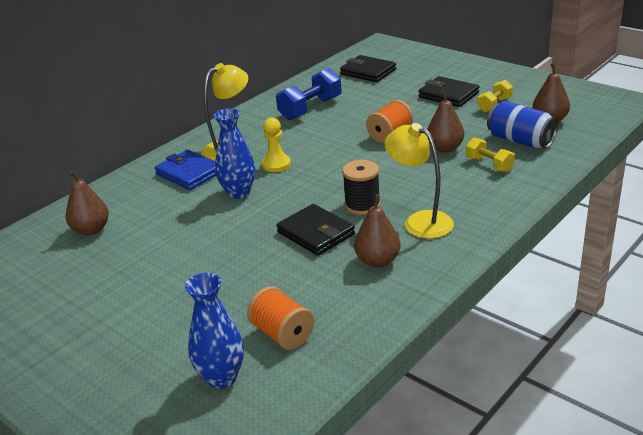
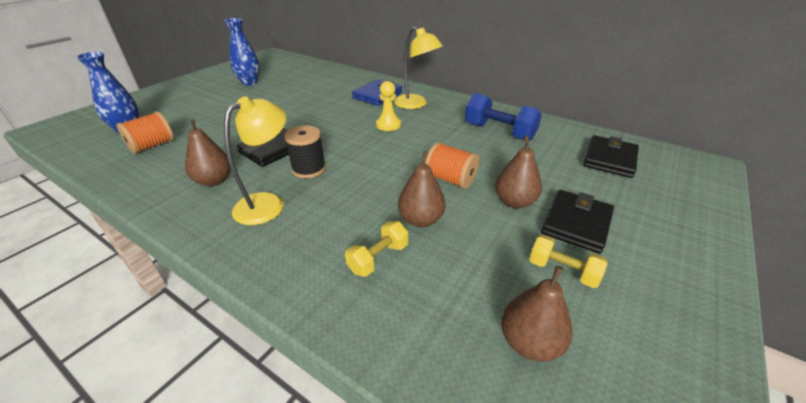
camera: 80 degrees right, 5 degrees up
brown pear [66,171,109,236] -> brown pear moved to [495,135,542,208]
blue vase [214,108,255,199] -> blue vase moved to [224,18,260,86]
blue can [487,101,558,149] -> none

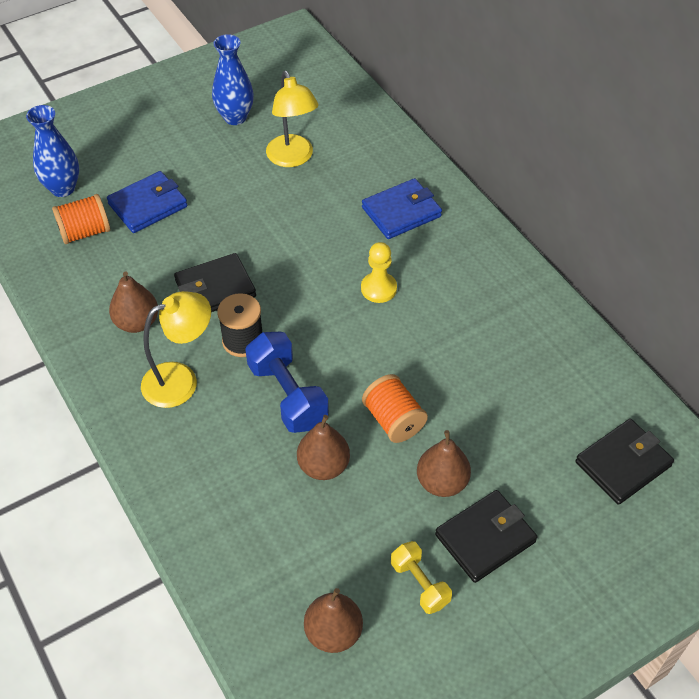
camera: 25 degrees right, 15 degrees up
yellow dumbbell [345,221,408,277] -> none
yellow lamp [394,27,443,109] -> yellow lamp moved to [266,71,318,167]
blue dumbbell [465,93,542,141] -> blue dumbbell moved to [245,332,329,433]
none -> blue wallet [107,171,188,233]

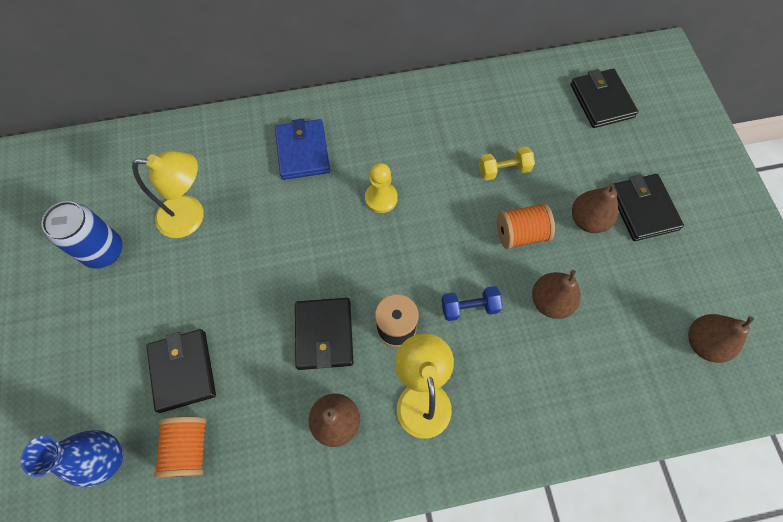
camera: 70 degrees left, 15 degrees up
blue wallet [107,171,188,233] -> black wallet [146,329,216,413]
blue vase [212,34,254,125] -> blue can [42,201,123,269]
blue dumbbell [245,332,329,433] -> blue dumbbell [442,286,503,321], size x0.60
yellow dumbbell [391,541,452,614] -> yellow dumbbell moved to [479,147,535,180]

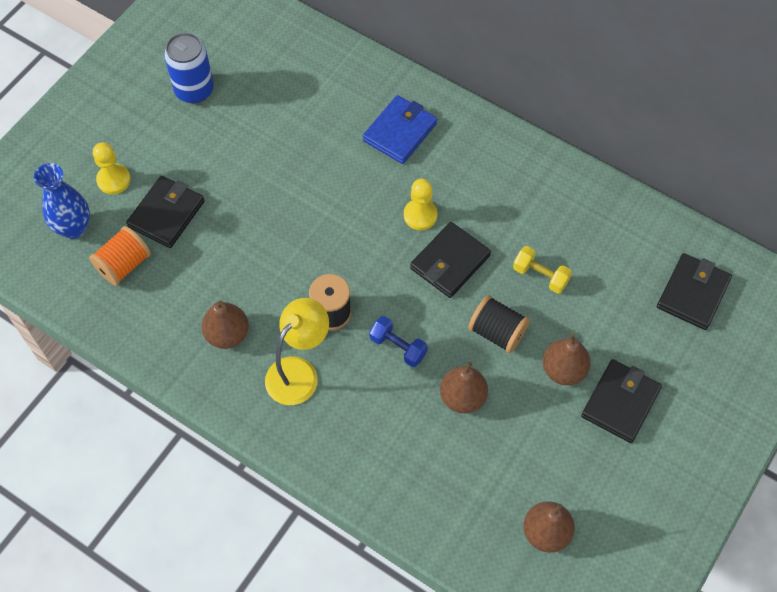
camera: 45 degrees right, 5 degrees down
yellow lamp [132,151,204,238] -> none
black wallet [295,298,353,370] -> black wallet moved to [410,222,491,298]
orange spool [497,203,555,249] -> black spool [468,295,530,353]
none -> yellow pawn [93,142,131,194]

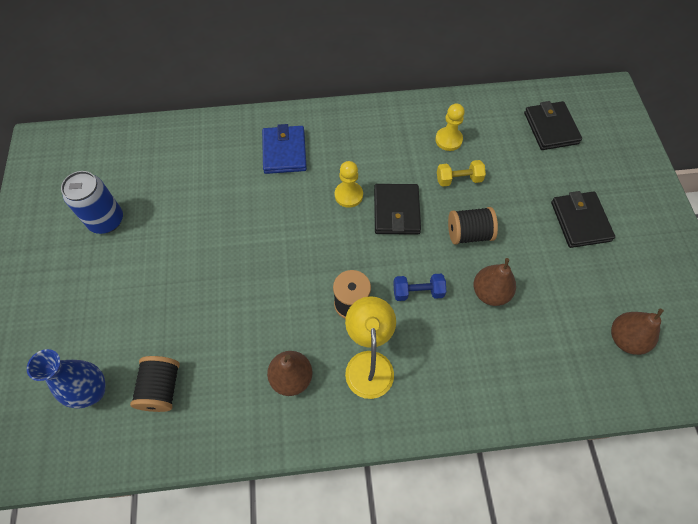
camera: 40 degrees left, 0 degrees up
orange spool [89,226,151,286] -> black spool [130,356,180,412]
yellow pawn [93,142,131,194] -> yellow pawn moved to [435,103,465,151]
black wallet [126,176,205,248] -> none
brown pear [543,333,591,385] -> none

